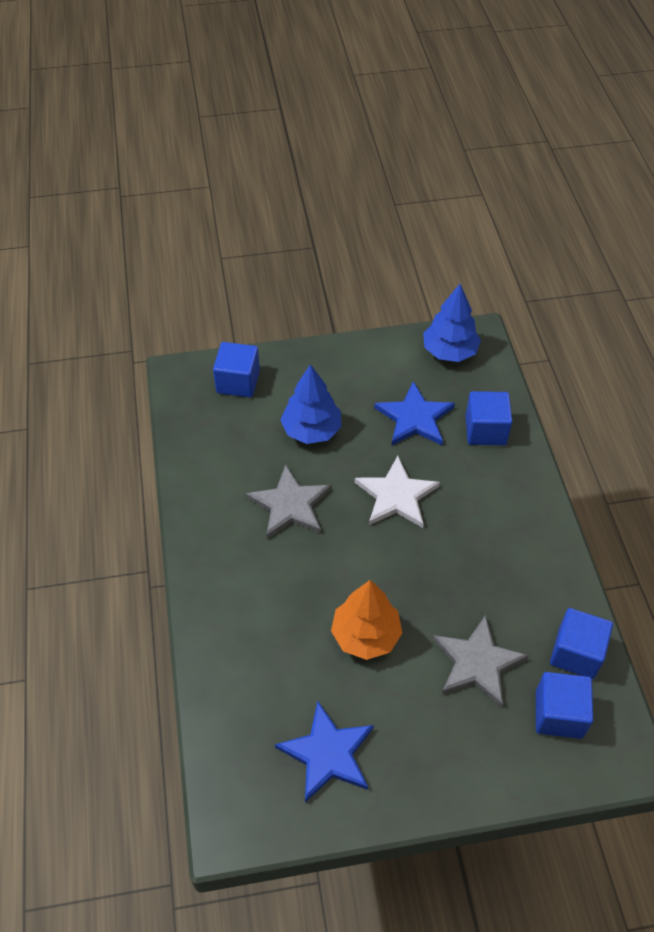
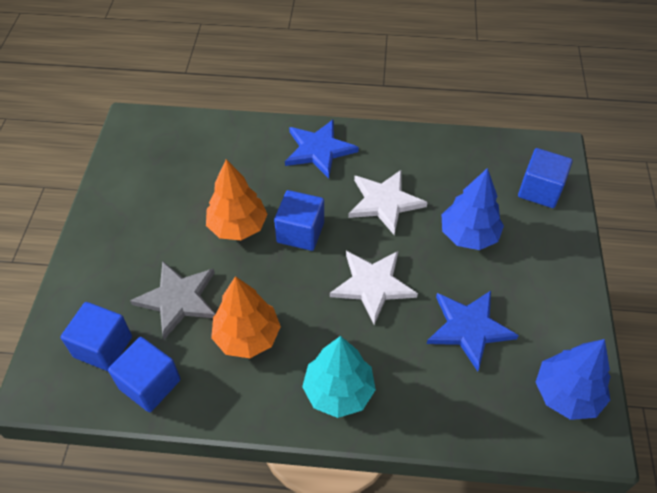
camera: 105 degrees right, 0 degrees up
grey star [246,464,331,539] -> white star [348,169,428,235]
blue star [275,701,374,802] -> blue star moved to [285,120,359,179]
blue cube [465,391,512,445] -> blue cube moved to [274,190,324,251]
none -> orange tree [211,276,281,358]
none -> turquoise tree [302,336,376,418]

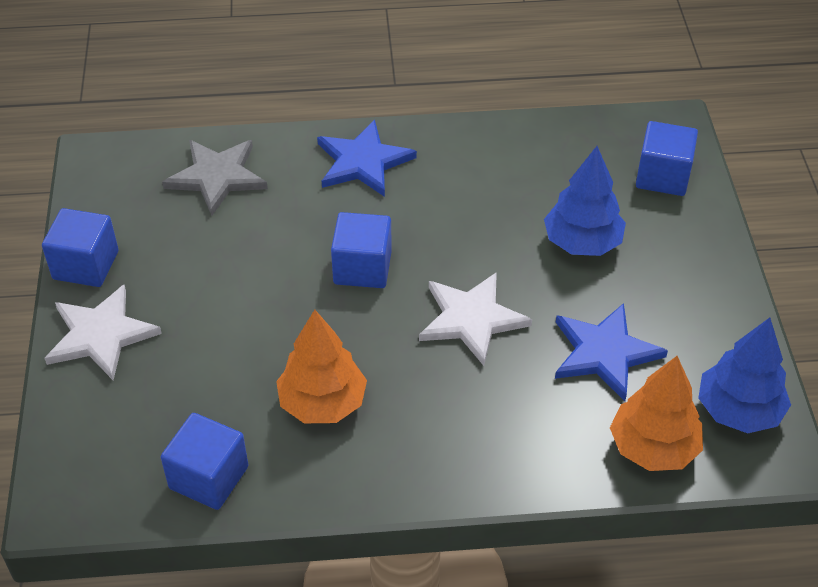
camera: 10 degrees left, 5 degrees down
blue cube [61,302,132,371] -> blue cube moved to [42,208,119,287]
grey star [130,261,215,340] -> grey star moved to [162,140,268,216]
orange tree [206,159,268,240] -> orange tree moved to [610,356,703,471]
turquoise tree [302,336,376,418] -> none
white star [348,169,428,235] -> white star moved to [45,285,162,380]

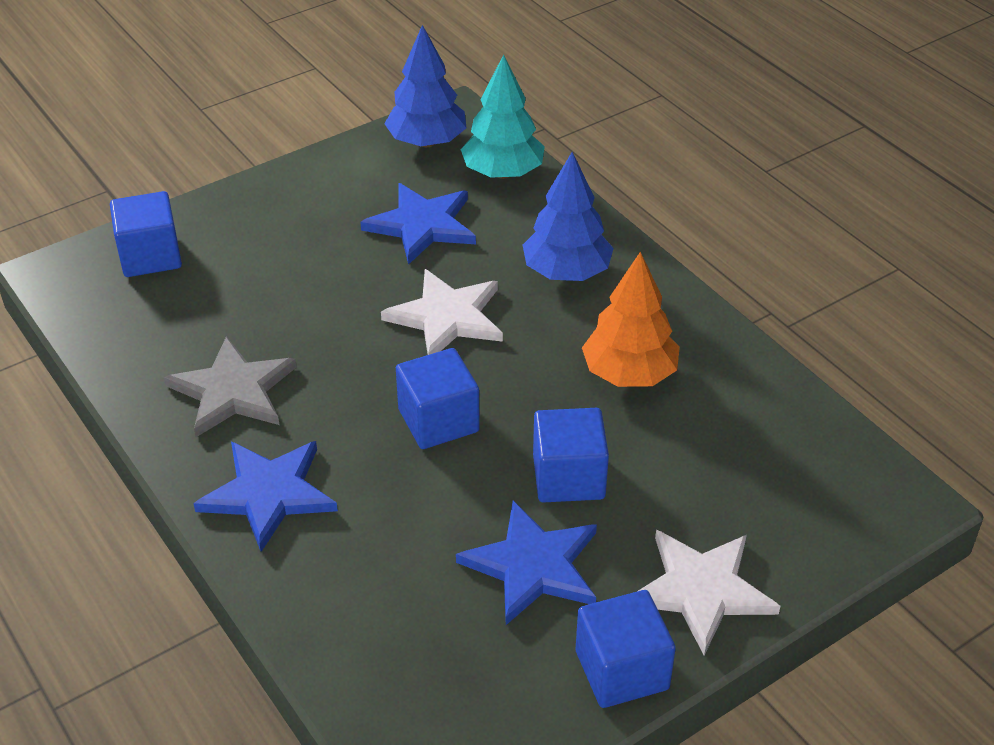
camera: 120 degrees left, 5 degrees down
blue cube [161,413,248,510] -> blue cube moved to [533,408,609,503]
grey star [162,140,268,216] -> grey star moved to [164,336,296,437]
blue tree [544,146,626,256] -> blue tree moved to [523,152,614,281]
orange tree [610,356,703,471] -> turquoise tree [461,54,545,179]
none -> blue star [456,501,597,625]

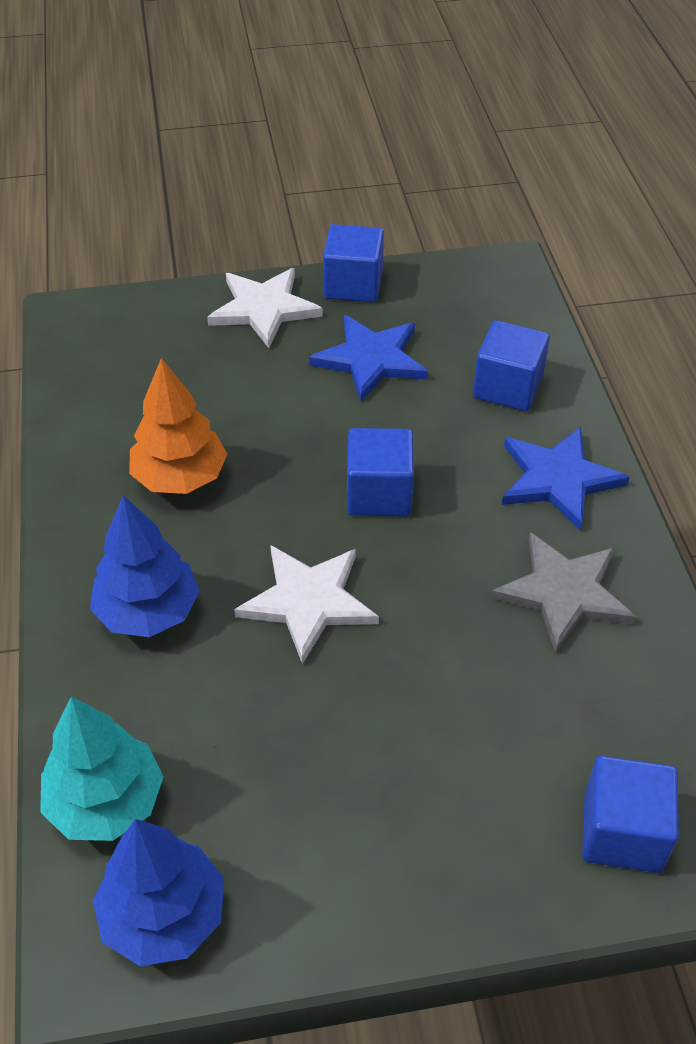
camera: 155 degrees left, 5 degrees up
blue star [360,183,476,265] -> none
blue cube [533,408,609,503] -> blue cube moved to [473,320,550,411]

